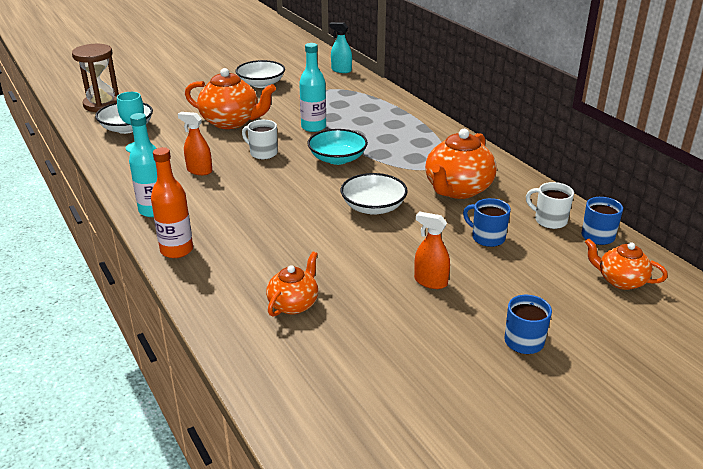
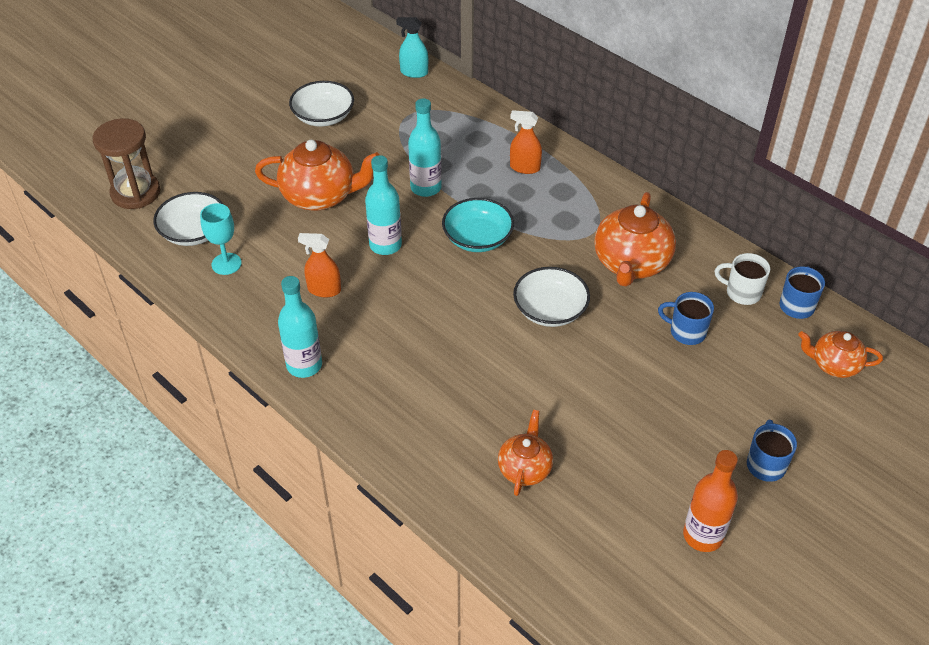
camera: 15 degrees left, 15 degrees up
orange bottle [151,147,193,258] -> orange bottle moved to [683,450,738,552]
white mug [242,120,278,159] -> turquoise bottle [365,155,402,255]
orange spray bottle [414,211,450,289] -> orange spray bottle moved to [510,110,542,174]

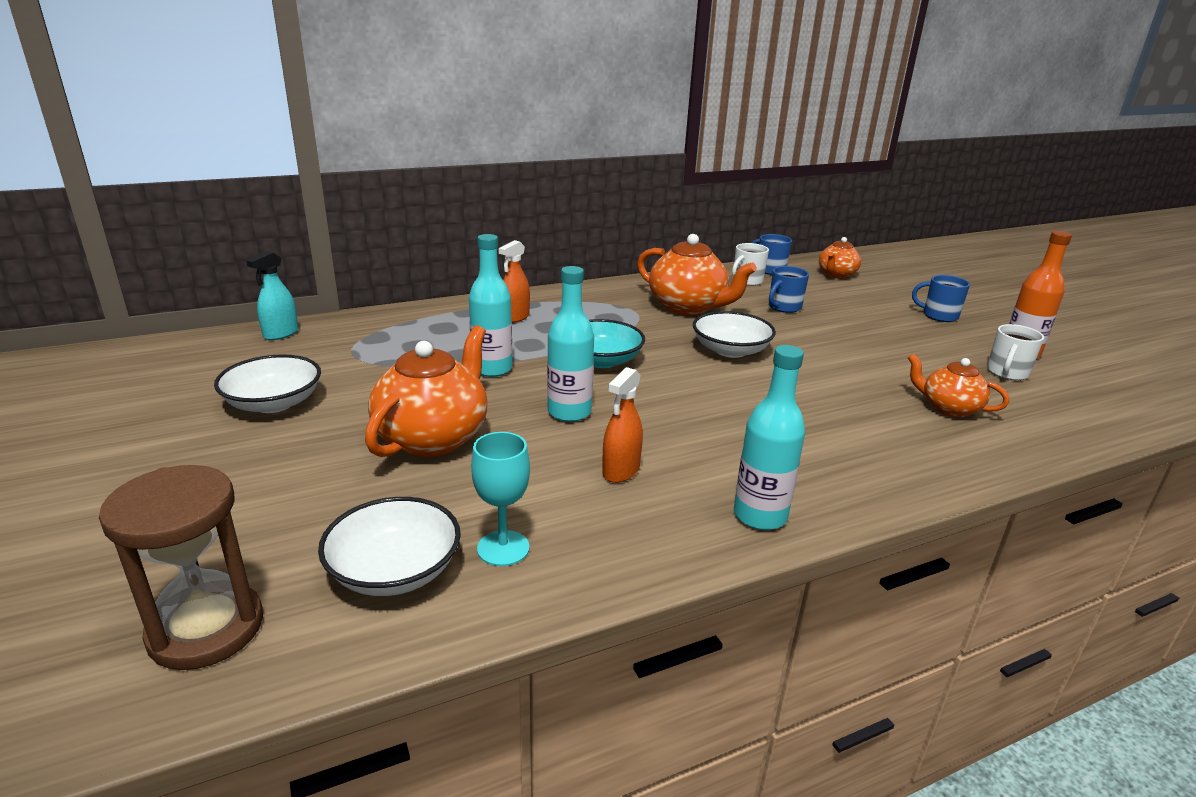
camera: 70 degrees left, 20 degrees down
none -> white mug [987,324,1044,380]

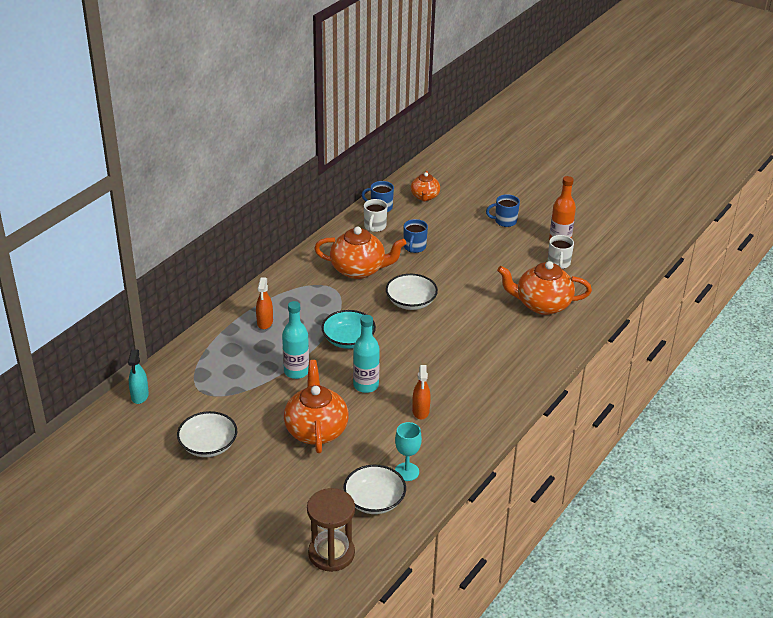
camera: 30 degrees left, 10 degrees up
turquoise bottle [734,345,805,530] -> none
orange teapot [908,354,1009,417] -> orange teapot [497,261,592,315], size x1.70

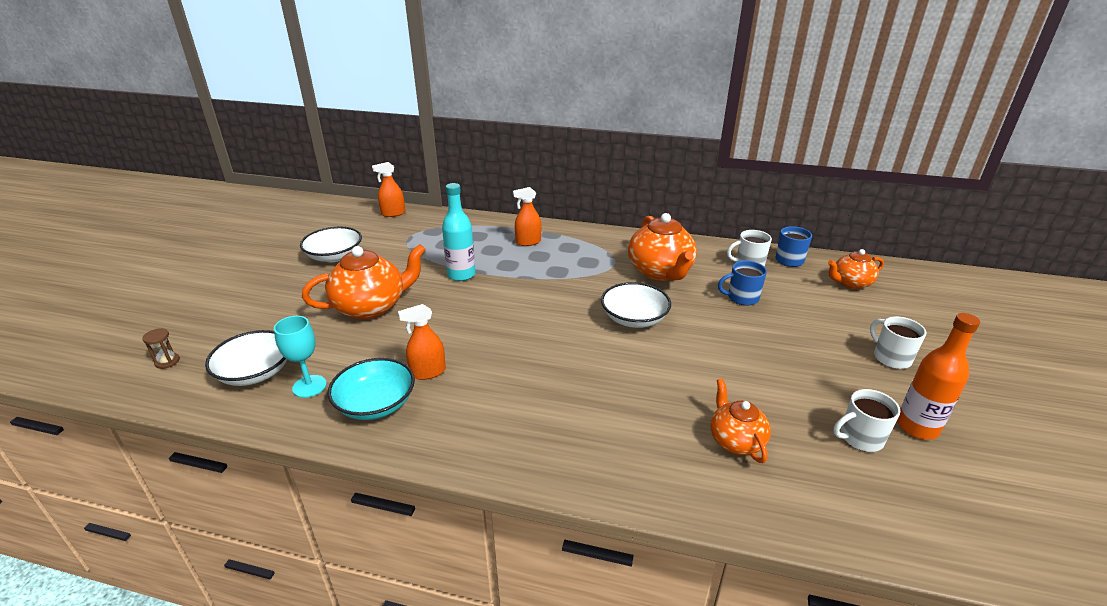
camera: 70 degrees right, 5 degrees down
turquoise spray bottle [128,349,149,404] -> orange spray bottle [372,162,405,217]
brown hourglass [307,488,355,572] -> brown hourglass [142,328,180,369], size x0.41
turquoise bowl [321,310,376,349] -> turquoise bowl moved to [328,358,415,420]
turquoise bottle [353,315,380,393] -> none
blue mug [486,194,520,227] -> white mug [870,316,927,369]
orange teapot [497,261,592,315] -> orange teapot [710,379,771,463], size x0.59

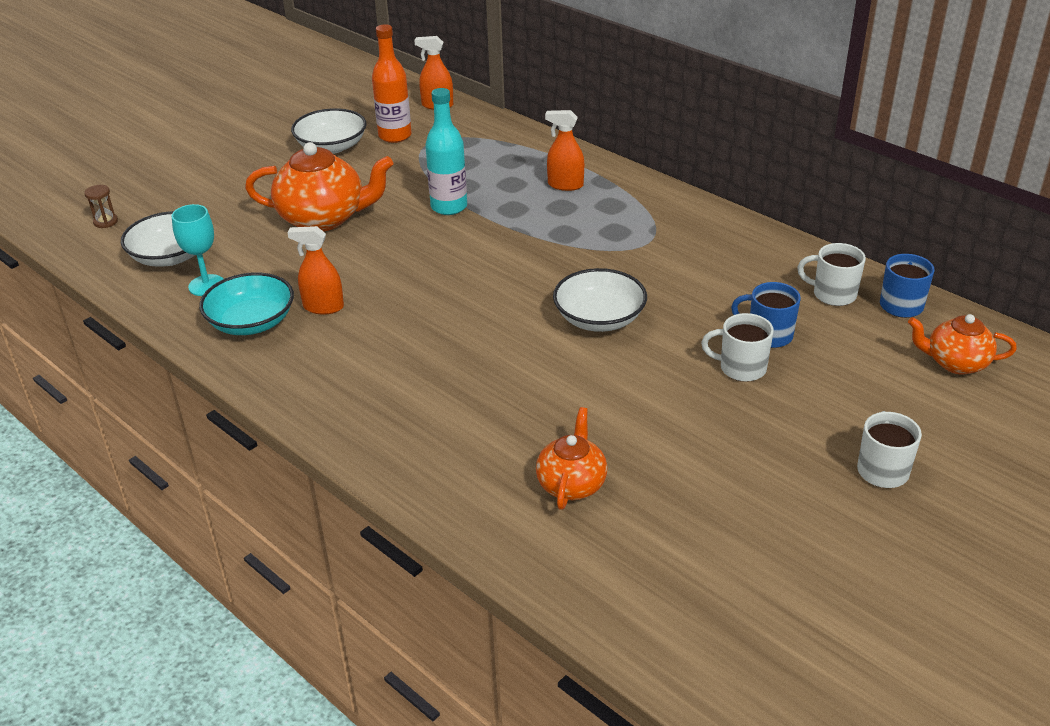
camera: 30 degrees right, 5 degrees up
orange teapot [628,213,697,281] -> none
white mug [833,389,900,452] -> white mug moved to [701,313,774,382]
orange bottle [897,313,980,440] -> orange bottle moved to [372,24,412,143]

